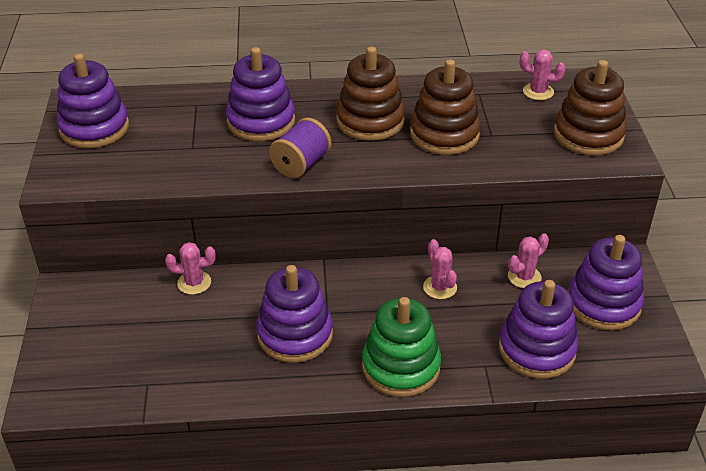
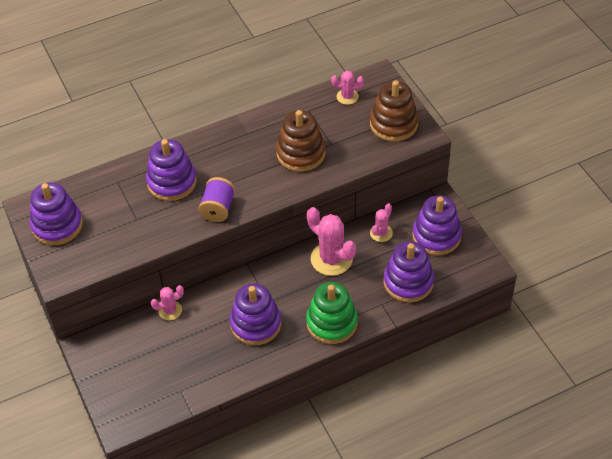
camera: 20 degrees left, 10 degrees up
brown stacking toy [336,47,405,141] -> none
pink cactus [423,239,457,299] -> pink cactus [307,207,356,276], size x1.82

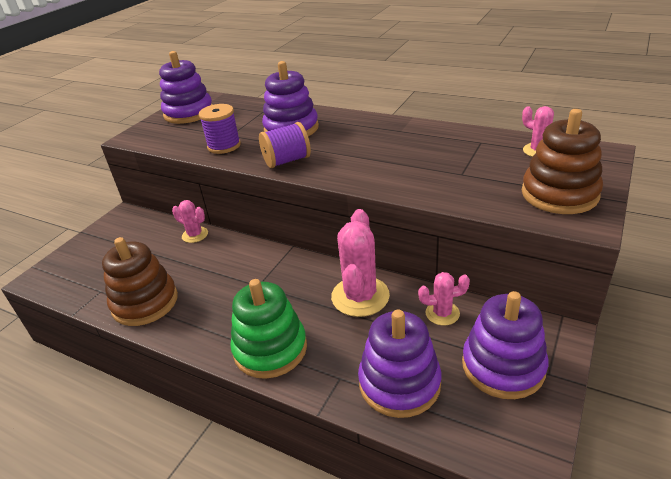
camera: 55 degrees right, 15 degrees down
purple stacking toy [230,283,281,345] -> none
brown stacking toy [276,110,326,172] -> brown stacking toy moved to [102,237,178,326]
none -> purple spool [199,104,241,154]

